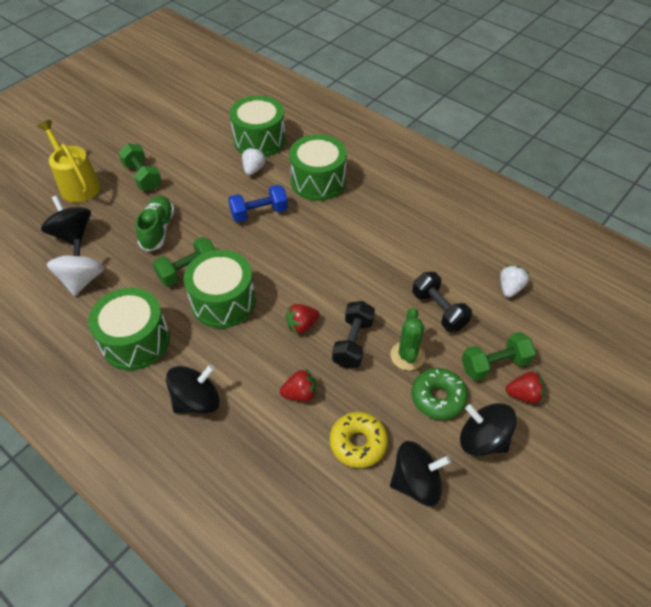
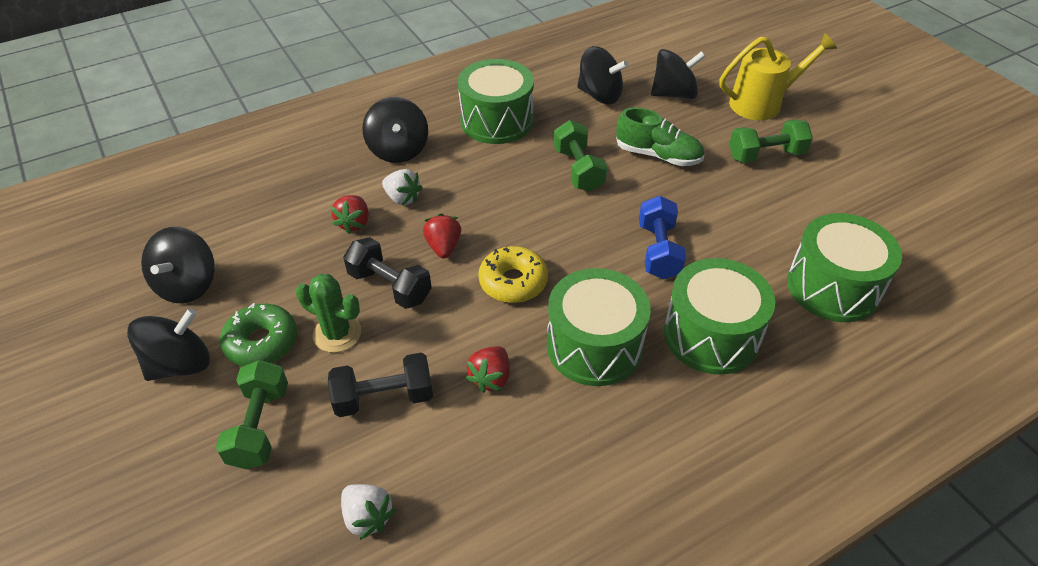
camera: 110 degrees right, 5 degrees down
white spinning top [46,239,104,296] -> black spinning top [577,46,628,104]
green drum [184,250,256,328] -> green drum moved to [547,268,651,386]
white strawberry [242,147,266,176] -> white strawberry moved to [382,169,423,205]
yellow donut [330,412,388,468] -> yellow donut moved to [478,246,548,303]
red strawberry [506,371,545,404] -> red strawberry moved to [466,346,510,393]

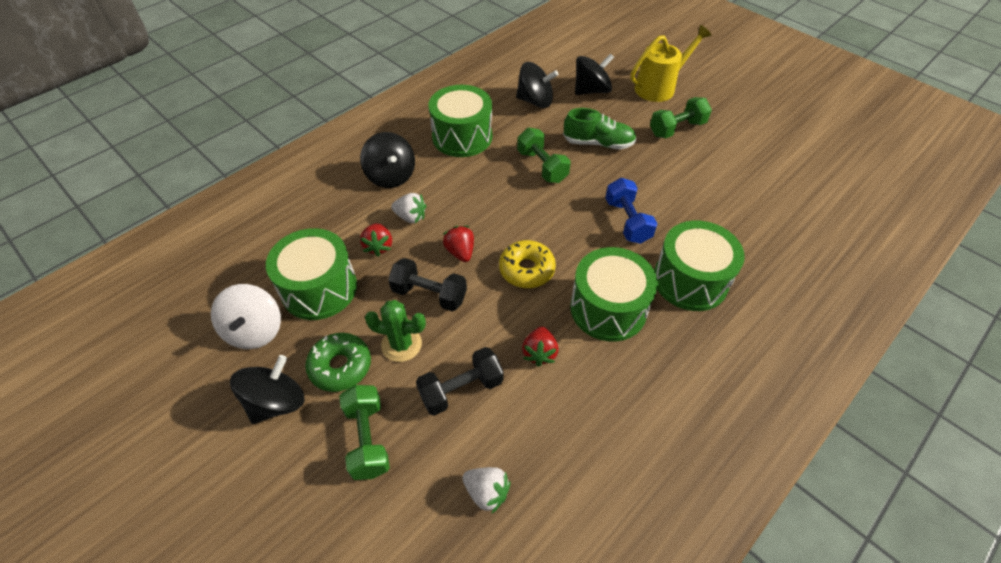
camera: 15 degrees left, 5 degrees up
black spinning top [141,227,215,303] -> white spinning top [211,284,281,349]
green drum [787,213,902,322] -> green drum moved to [266,228,357,320]

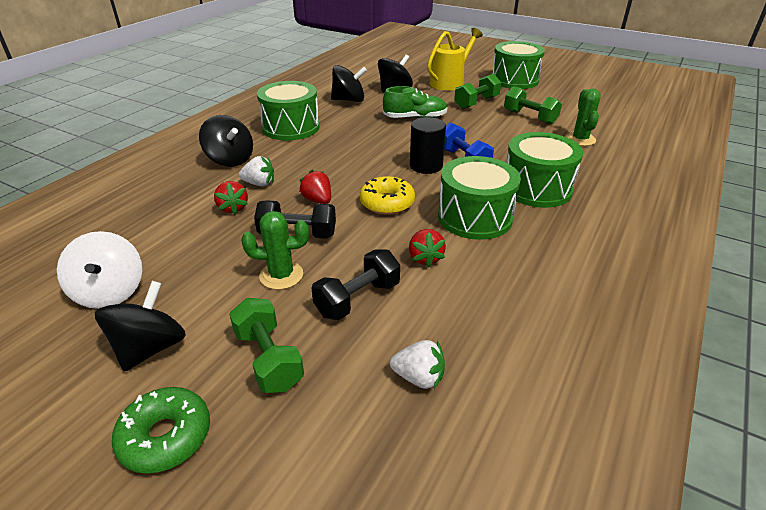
camera: 15 degrees left, 15 degrees down
green drum [266,228,357,320] -> green drum moved to [492,41,545,89]
green donut [305,333,371,392] -> green donut moved to [112,387,210,474]
green dumbbell [517,128,571,183] -> green dumbbell moved to [504,86,562,125]
none -> black cylinder [410,117,446,174]
none -> green cactus [565,89,601,146]

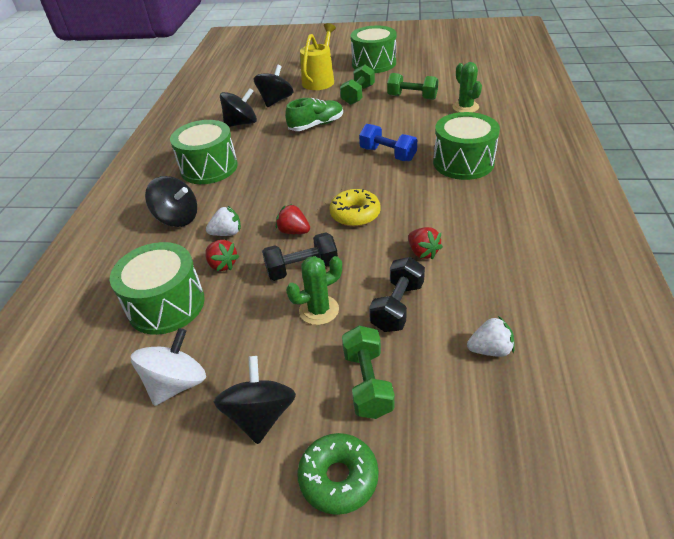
camera: 20 degrees left, 5 degrees up
white spinning top [57,231,142,309] -> white spinning top turned 105 degrees counterclockwise [131,328,206,406]
green dumbbell [229,298,304,393] -> green dumbbell turned 45 degrees clockwise [342,326,395,419]
black cylinder [410,117,446,174] -> none
green drum [438,156,521,240] -> green drum moved to [110,242,205,335]

